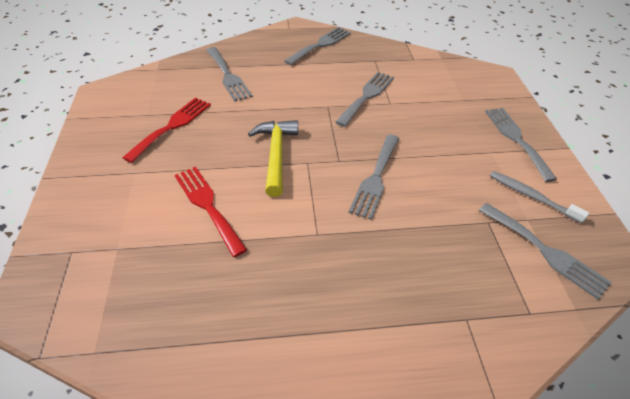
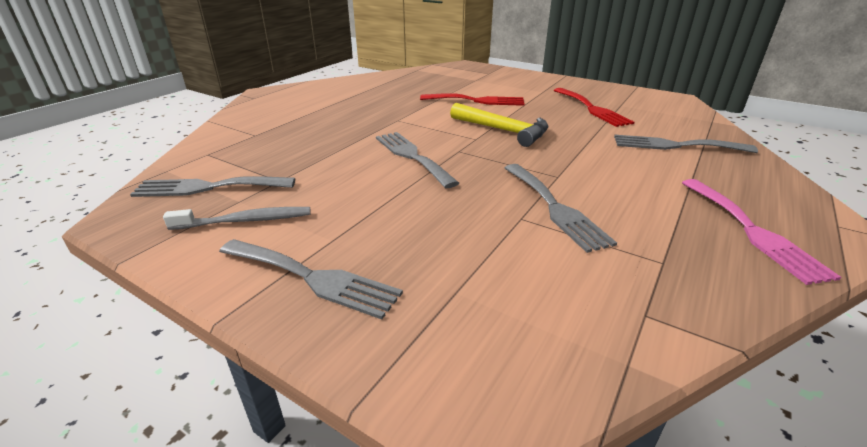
camera: 130 degrees right, 15 degrees down
grey fork [284,27,351,65] -> pink fork [682,179,841,285]

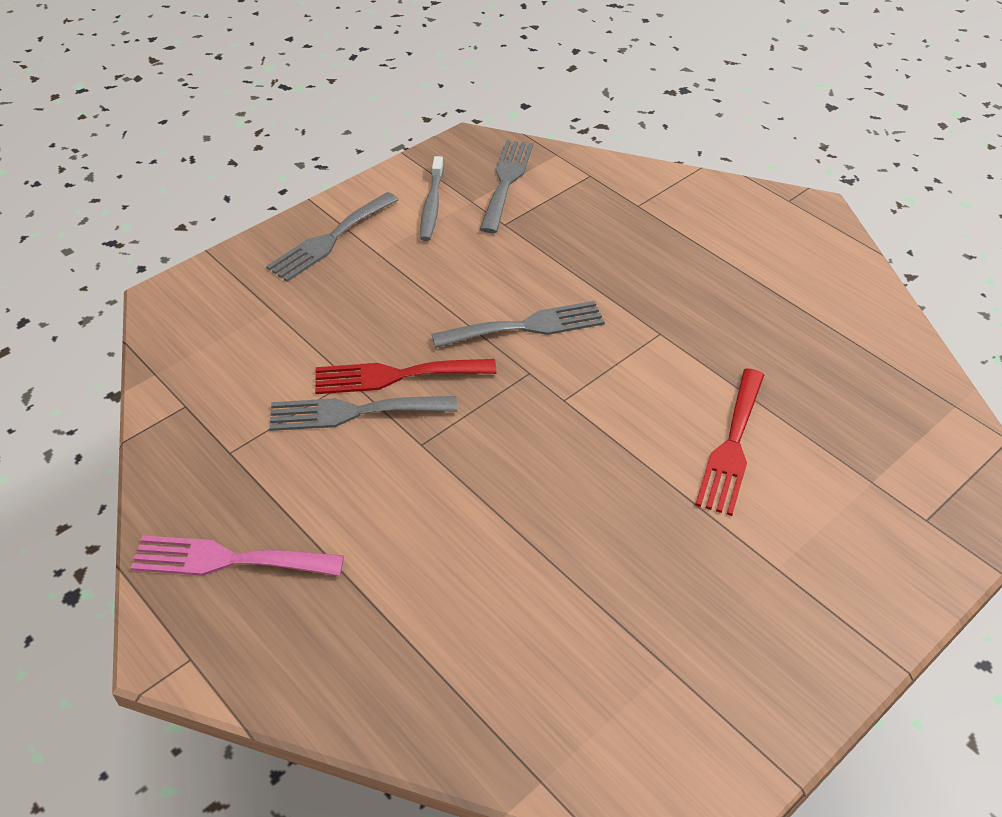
camera: 105 degrees right, 15 degrees up
yellow hammer [450,103,548,147] -> none
red fork [554,88,634,127] -> red fork moved to [315,359,496,394]
grey fork [614,135,758,153] -> none

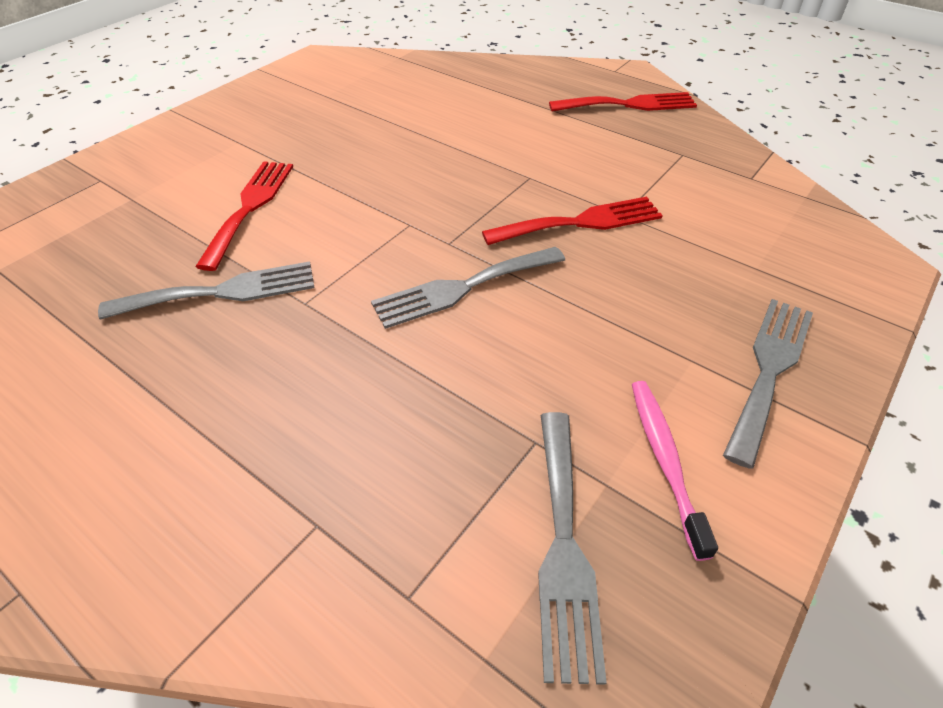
camera: 170 degrees right, 0 degrees up
pink fork [131,535,344,576] -> red fork [549,92,697,112]
grey fork [269,396,457,431] -> grey fork moved to [98,261,315,319]
grey toothbrush [420,156,444,241] -> pink toothbrush [632,381,718,561]

